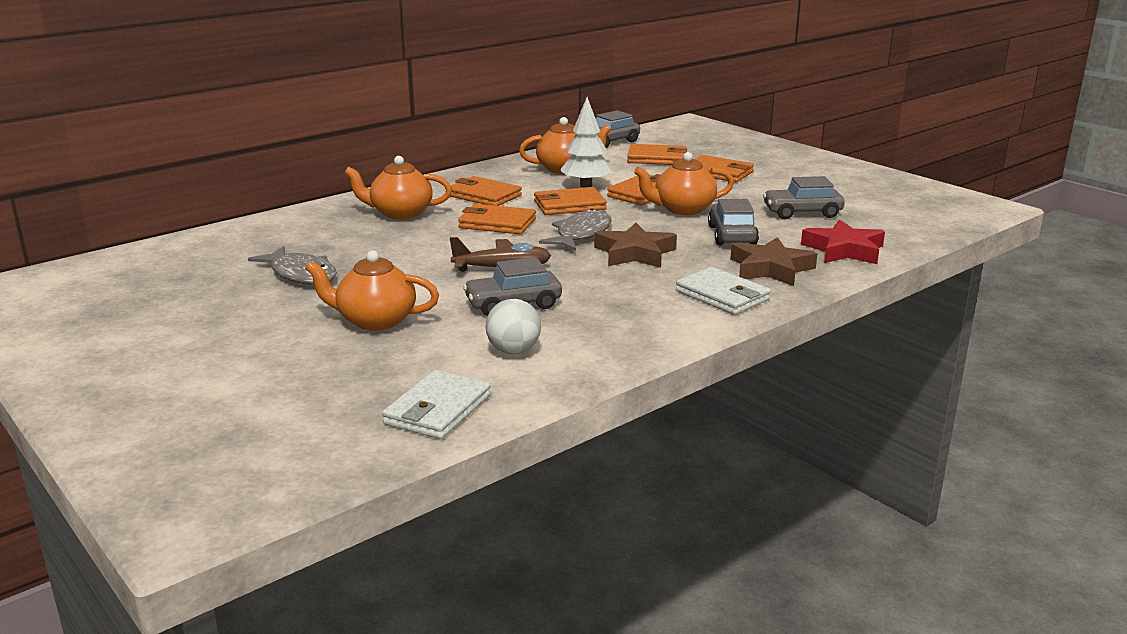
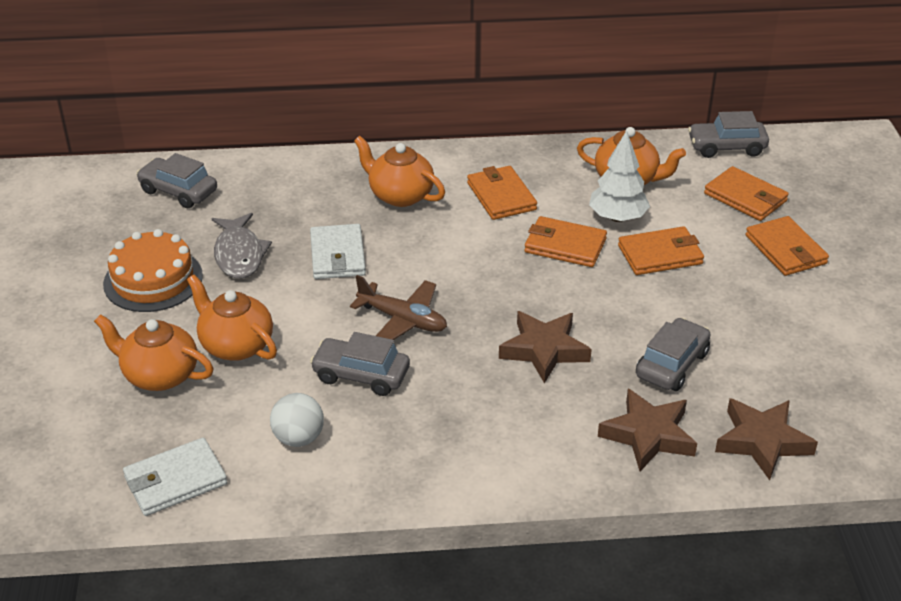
camera: 35 degrees right, 15 degrees up
orange wallet [458,204,536,234] -> none
grey fish [539,209,612,251] -> none
orange teapot [634,152,734,215] -> orange teapot moved to [94,314,213,391]
white wallet [676,267,771,315] -> white wallet moved to [310,224,366,279]
grey car [763,176,845,219] -> grey car moved to [136,153,217,208]
red star [801,220,885,264] -> brown star [715,398,818,480]
none -> orange cake [103,229,203,312]

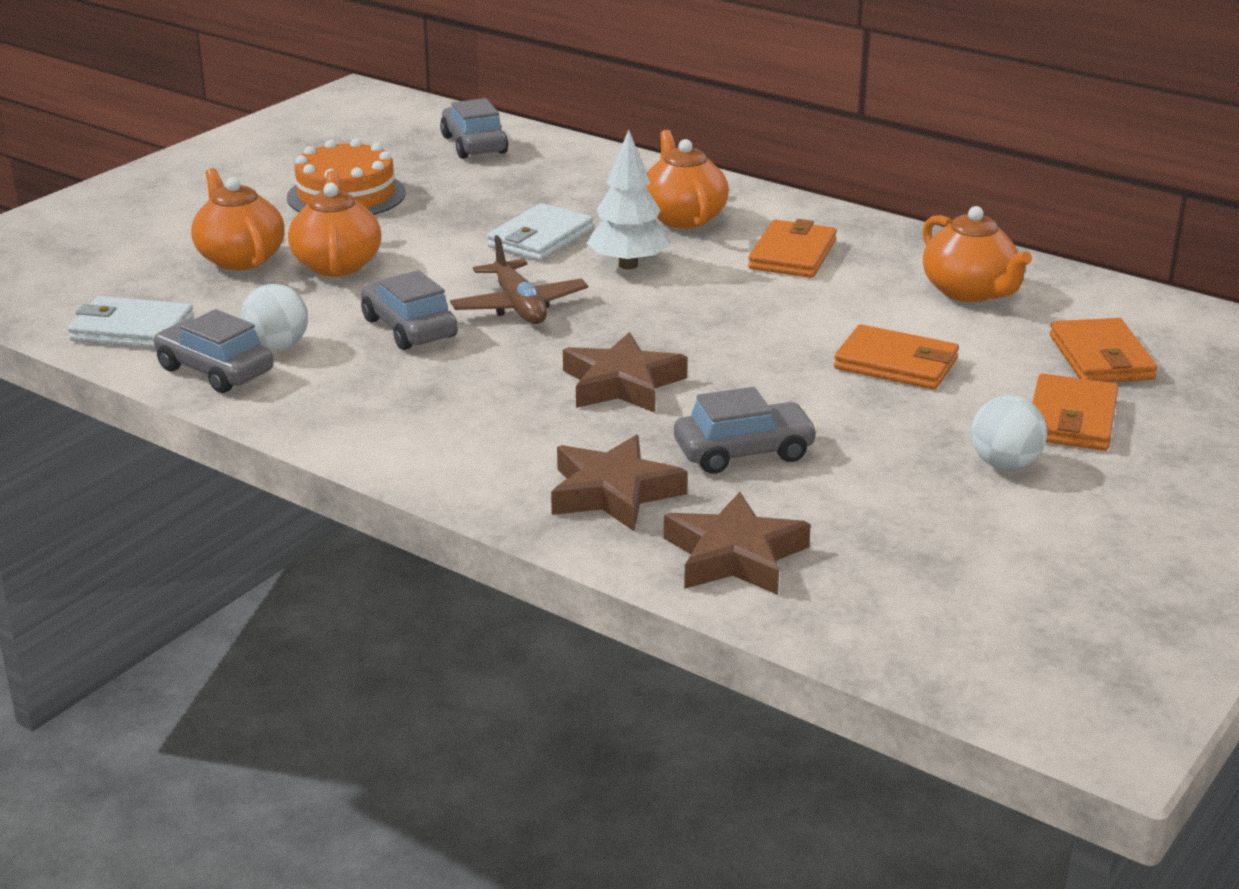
camera: 40 degrees right, 10 degrees down
grey fish [212,213,272,278] -> none
orange wallet [524,216,607,267] -> none
white tree [589,130,650,222] -> white tree moved to [586,130,670,269]
grey car [688,111,769,158] -> grey car moved to [153,309,274,393]
none -> white ball [971,395,1047,470]

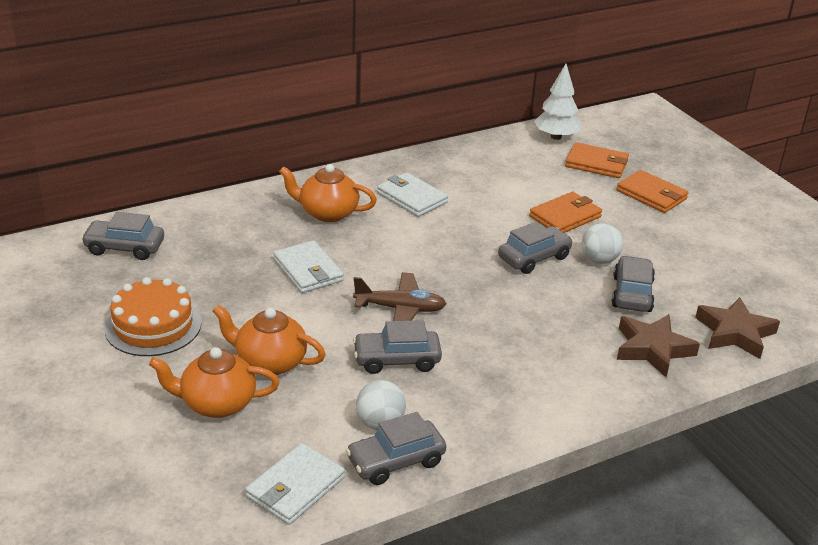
camera: 65 degrees left, 5 degrees up
brown star [563,332,687,412] -> none
white tree [586,130,670,269] -> white tree moved to [534,64,581,140]
orange wallet [748,219,837,278] -> white wallet [377,172,448,217]
orange teapot [923,206,1032,302] -> none
white ball [971,395,1047,470] -> white ball moved to [582,223,623,264]
none -> grey car [498,222,573,274]

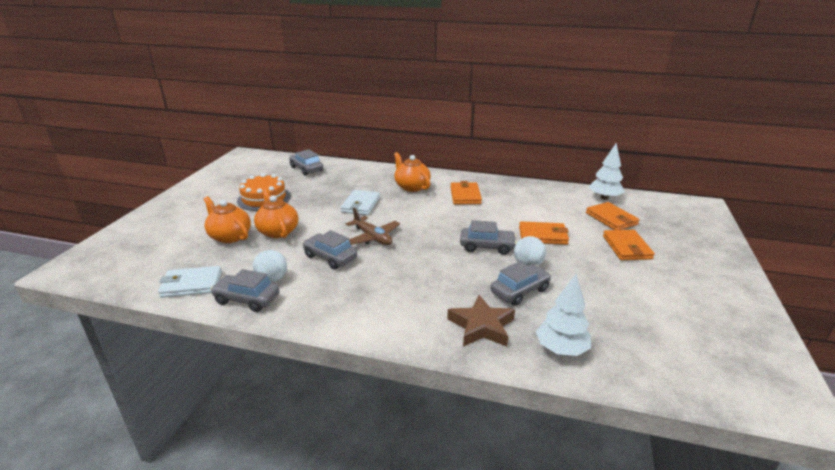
camera: 45 degrees right, 5 degrees down
white wallet [377,172,448,217] -> orange wallet [451,181,482,204]
brown star [695,297,780,359] -> white tree [536,274,591,356]

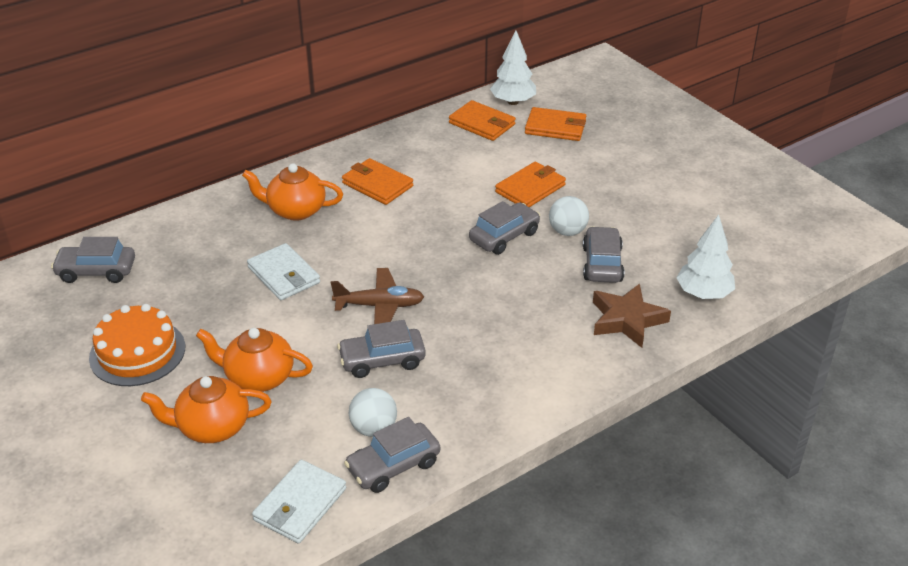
camera: 50 degrees left, 10 degrees up
orange wallet [603,230,655,260] -> orange wallet moved to [449,100,516,141]

